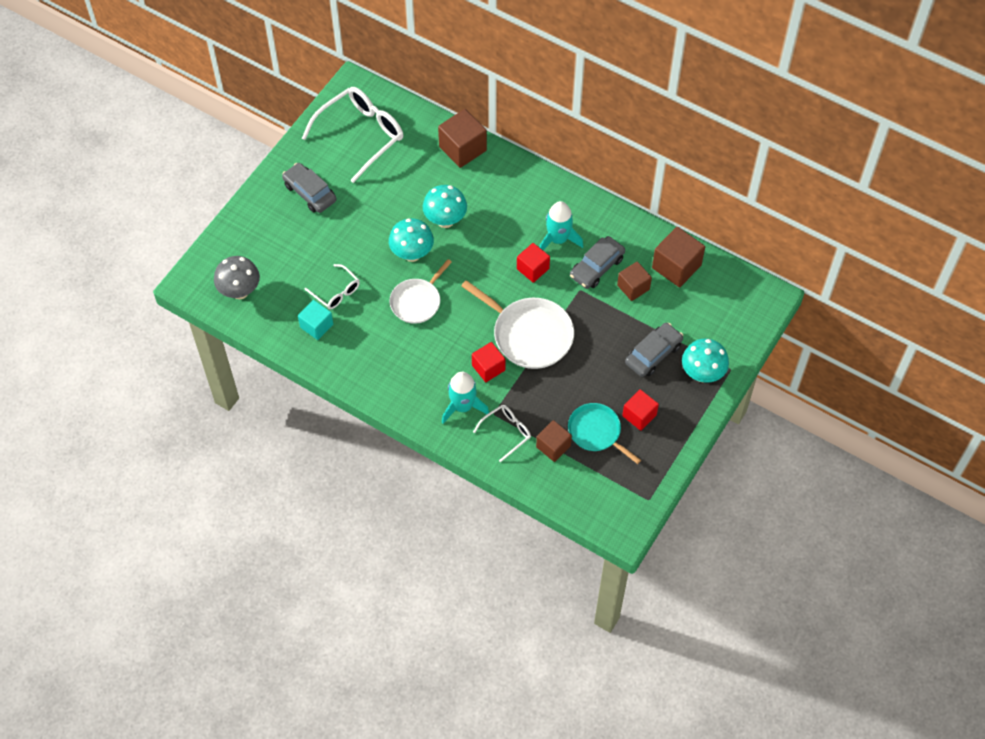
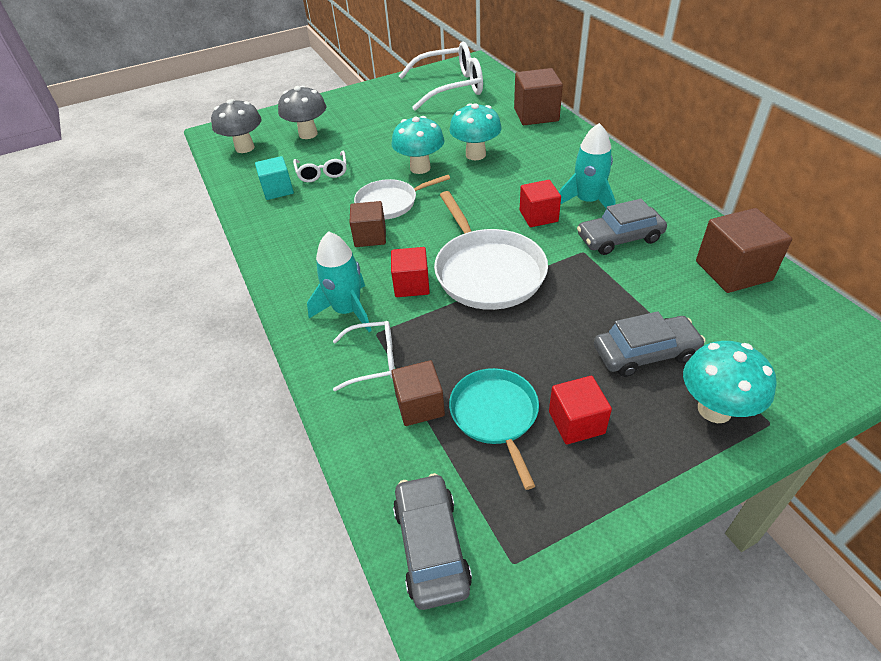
camera: 35 degrees right, 15 degrees down
grey car [282,163,337,213] -> grey car moved to [393,473,472,610]
brown cube [617,261,652,301] -> brown cube moved to [349,201,386,247]
none -> grey mushroom [278,86,326,139]

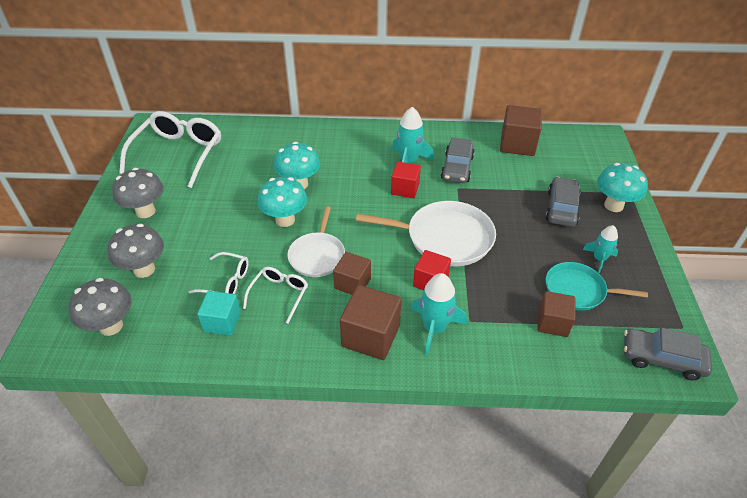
camera: 65 degrees left, 0 degrees up
white glasses [333,321,395,391] -> white glasses moved to [243,267,308,324]
brown cube [514,68,563,125] -> brown cube moved to [340,285,402,360]
red cube [549,376,612,444] -> turquoise rocket [583,225,618,273]
none -> grey mushroom [112,168,163,218]

